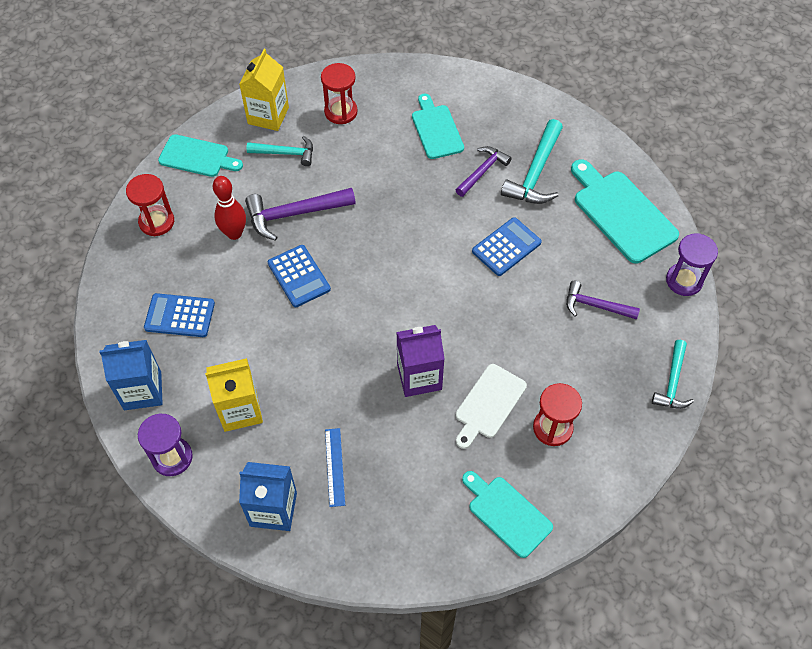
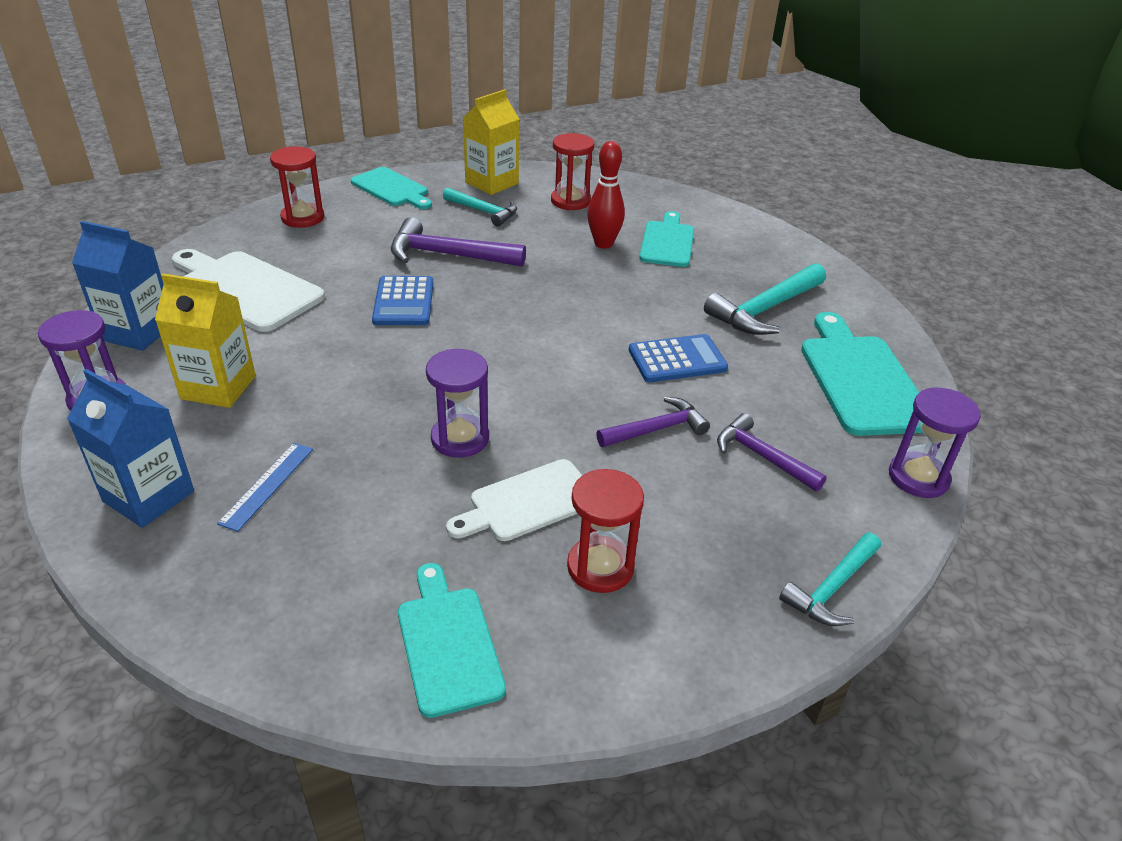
camera: 25 degrees right, 20 degrees down
blue calculator [144,293,215,337] -> white cutting board [172,249,325,332]
red bowling pin [213,176,246,240] -> red bowling pin moved to [587,141,625,249]
purple carton [396,325,445,397] -> purple hourglass [426,349,489,458]
purple hammer [456,146,512,197] -> purple hammer moved to [596,397,710,447]

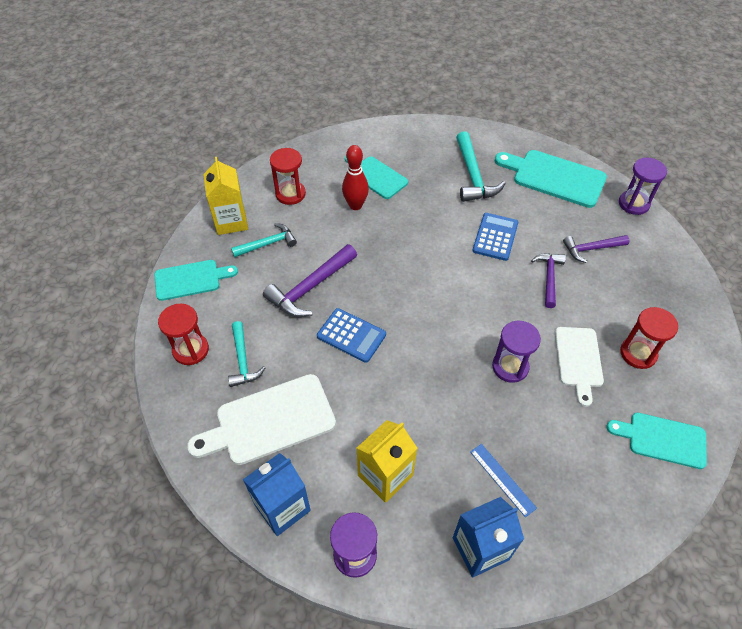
camera: 55 degrees left, 15 degrees up
turquoise hammer [779,533,881,626] -> turquoise hammer moved to [228,321,265,387]

